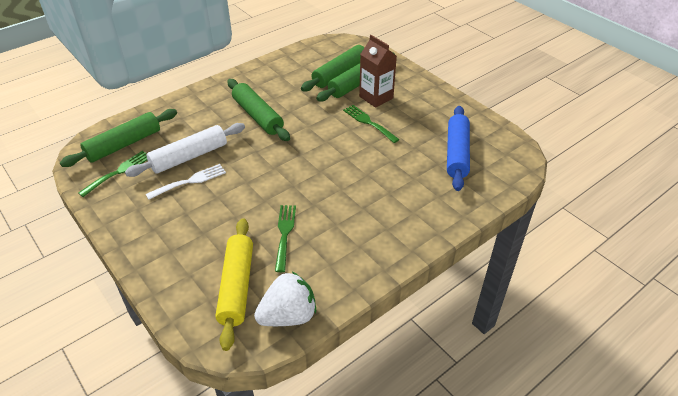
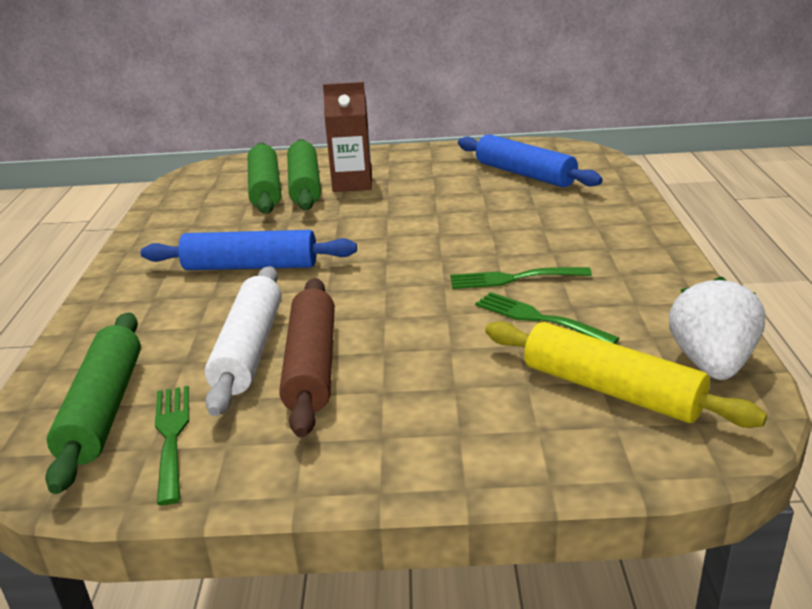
camera: 50 degrees left, 15 degrees down
white fork [146,164,226,200] -> brown rolling pin [279,278,335,438]
green rolling pin [227,79,290,141] -> blue rolling pin [141,230,357,270]
green fork [343,105,400,143] -> green fork moved to [450,267,592,289]

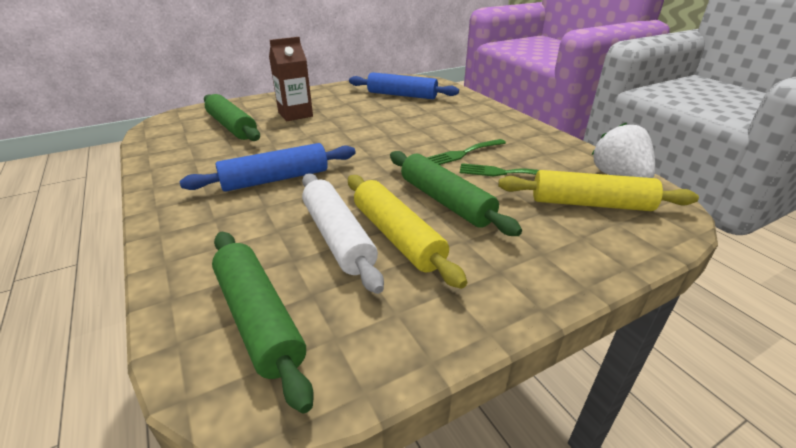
camera: 30 degrees left, 5 degrees up
green fork [155,386,189,505] -> none
brown rolling pin [279,278,335,438] -> yellow rolling pin [348,175,467,289]
green rolling pin [287,139,321,210] -> green rolling pin moved to [390,151,522,236]

